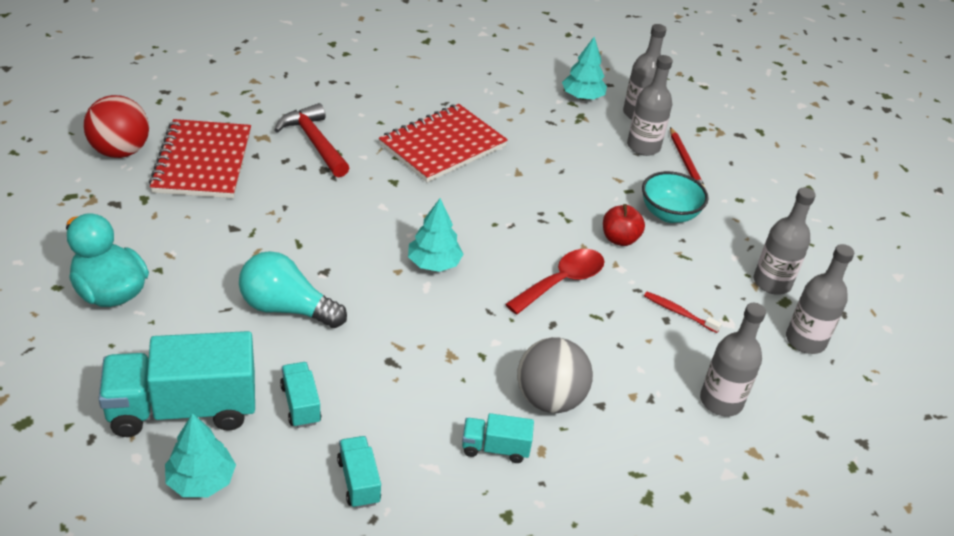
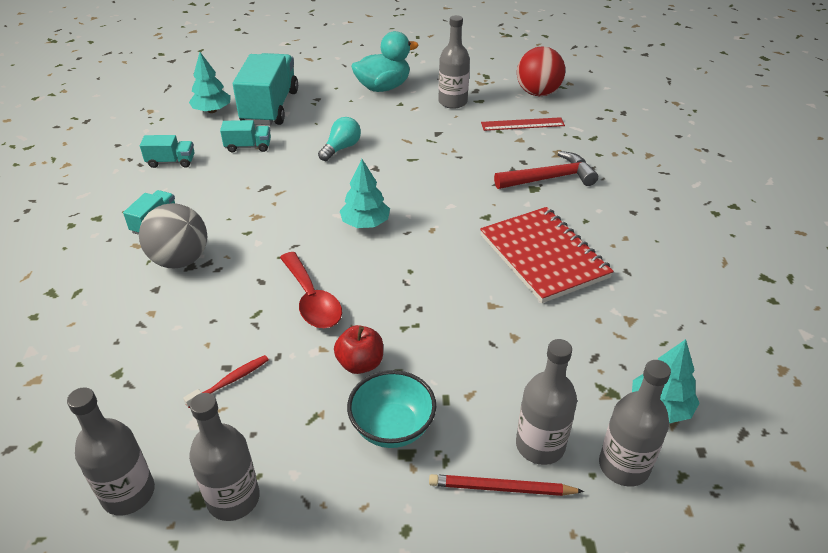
camera: 110 degrees right, 0 degrees up
red notebook [149,119,251,198] -> red ruler [481,117,565,131]
turquoise light bulb [239,251,347,328] -> turquoise light bulb [318,117,361,161], size x0.66
grey bottle [700,303,766,417] -> grey bottle moved to [438,15,470,109]

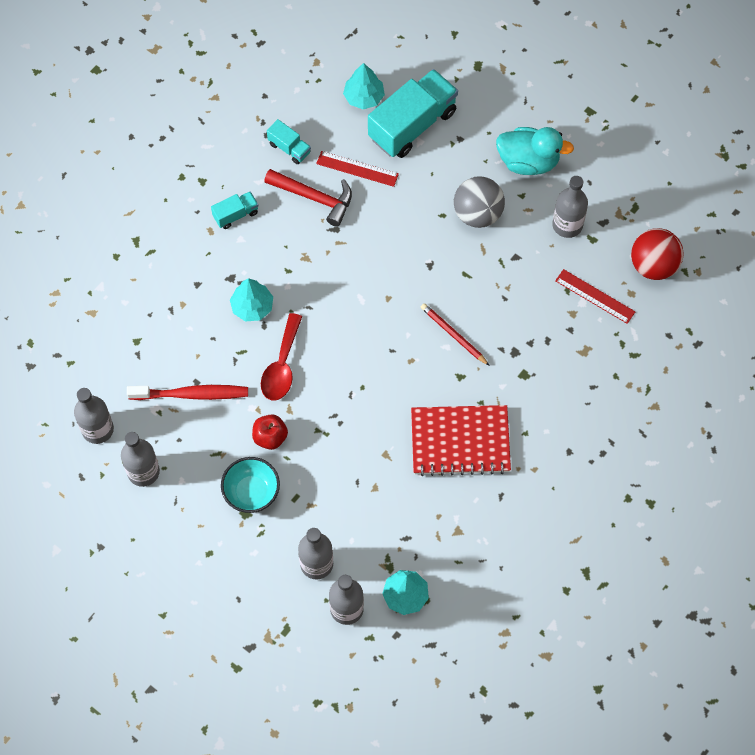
camera: 40 degrees right, 25 degrees up
grey ball [139,203,207,268] -> grey ball moved to [454,176,505,228]
red toothbrush [183,355,269,408] -> red toothbrush [127,385,248,400], size x1.87
turquoise truck [220,120,271,153] -> red ruler [316,151,399,187]
turquoise light bulb [318,117,361,161] -> none
turquoise tree [340,159,390,228] -> turquoise tree moved to [230,278,273,322]
red pencil [429,474,584,496] -> red pencil moved to [421,303,490,366]
red notebook [480,207,614,303] -> red notebook turned 75 degrees clockwise [411,405,511,476]
red hammer [494,151,598,189] -> red hammer moved to [264,169,352,227]

